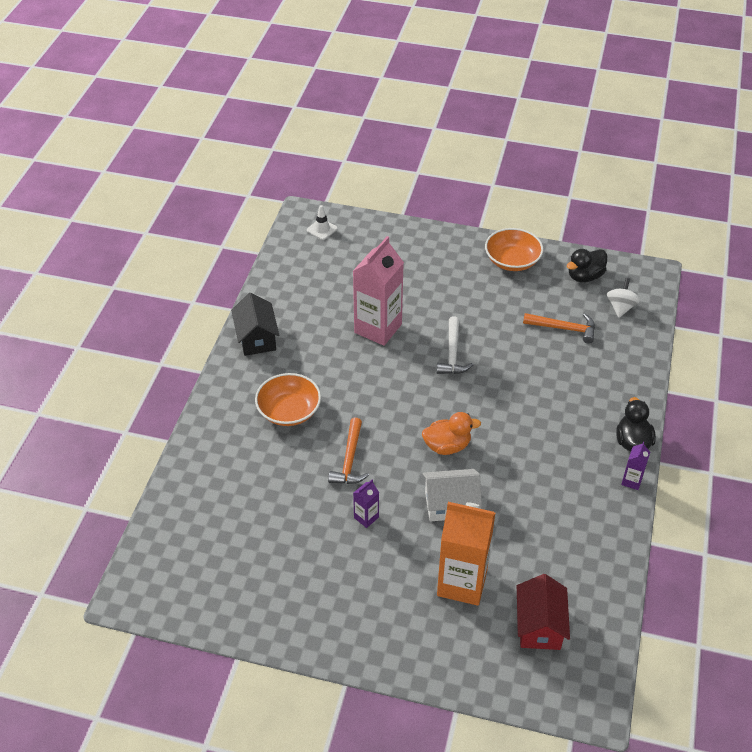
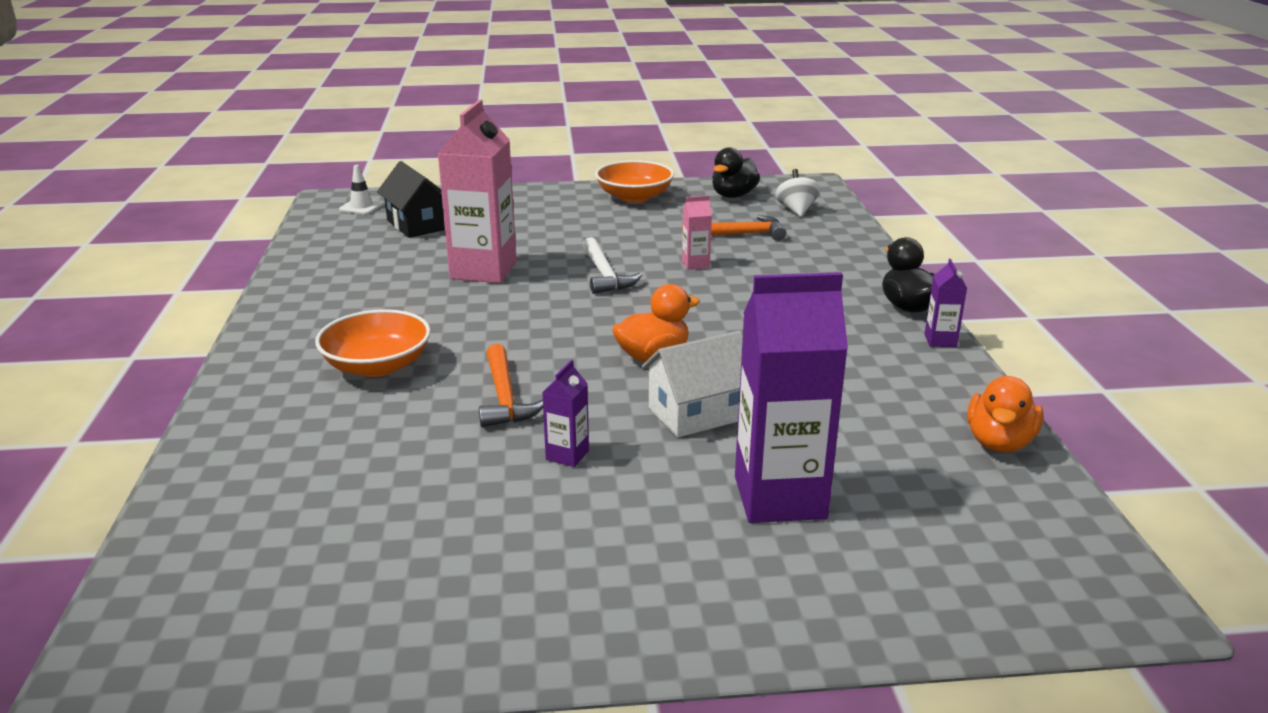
camera: 20 degrees left, 20 degrees down
black house [231,293,280,356] -> black house moved to [377,161,445,238]
orange carton [437,502,495,606] -> purple carton [735,272,848,523]
red house [517,574,570,650] -> none
none -> pink carton [682,195,712,270]
none -> orange duck [967,376,1043,452]

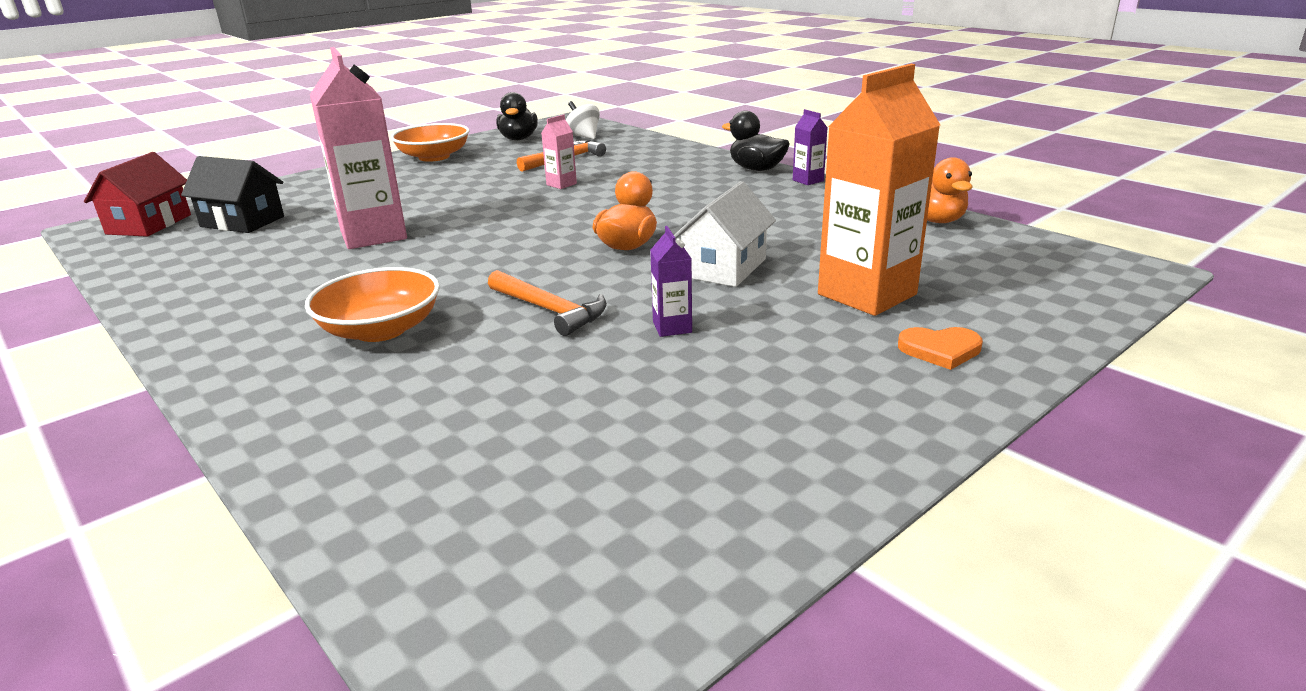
camera: 35 degrees left, 0 degrees up
white traffic cone [339,165,384,214] -> red house [84,152,191,237]
white hammer [582,237,642,294] -> none
purple carton [735,272,848,523] -> orange carton [818,64,940,316]
none -> orange heart [898,327,983,370]

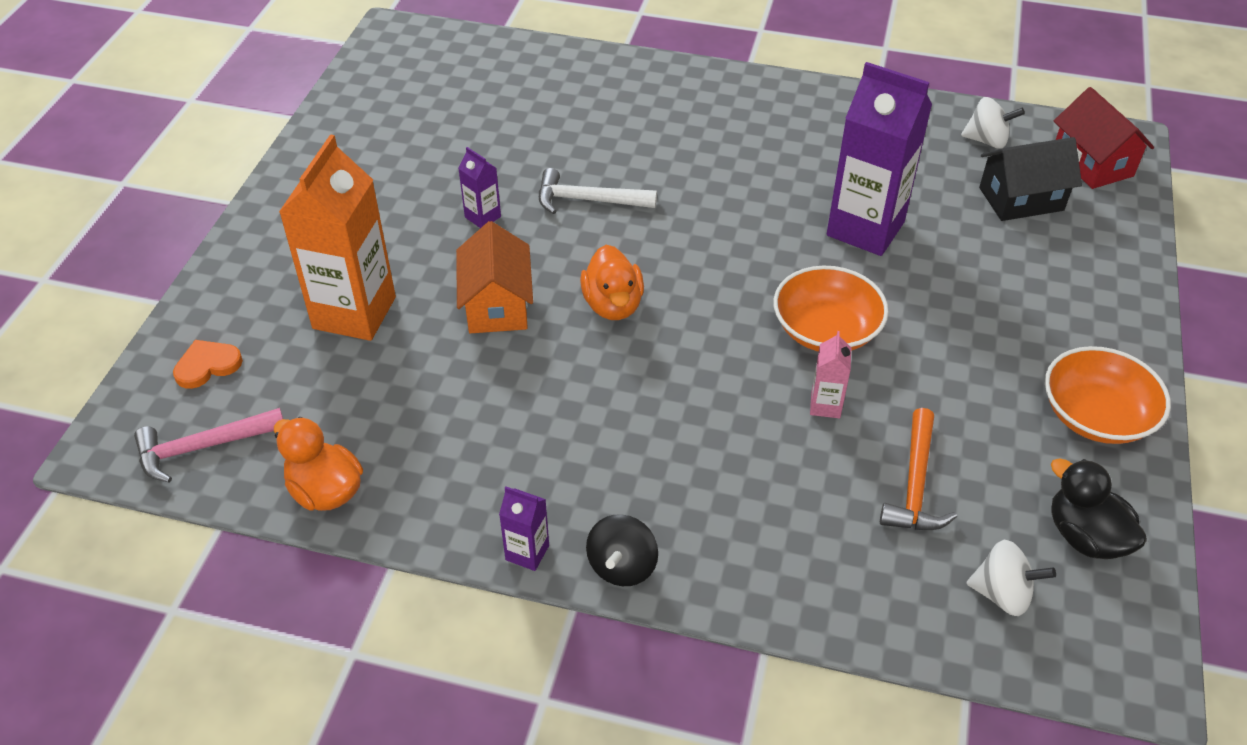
camera: 145 degrees right, 20 degrees up
orange bowl [305,267,440,342] -> orange bowl moved to [774,265,889,352]
pink carton [310,47,407,249] -> purple carton [827,62,932,256]
orange hammer [488,270,607,336] -> white hammer [539,168,657,214]
white house [674,181,776,287] -> orange house [456,221,533,333]
black duck [722,111,789,171] -> black spinning top [586,514,658,586]
orange heart [898,327,983,370] -> orange heart moved to [173,340,243,389]
none -> pink hammer [134,408,283,483]
none -> white spinning top [961,97,1025,149]

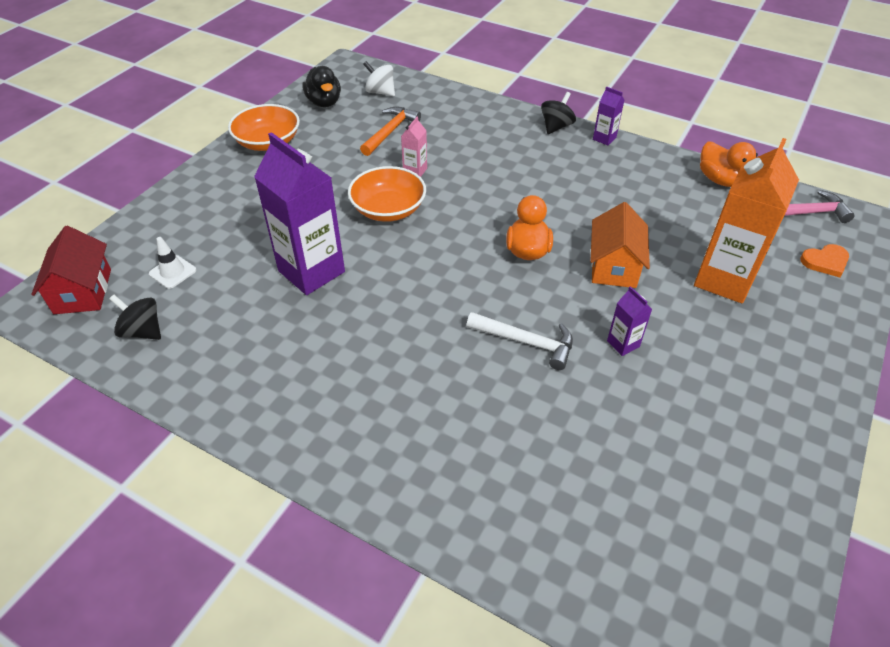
camera: 165 degrees left, 0 degrees up
white spinning top [961,97,1025,149] -> black spinning top [109,295,161,340]
black house [979,137,1082,221] -> white traffic cone [149,237,196,289]

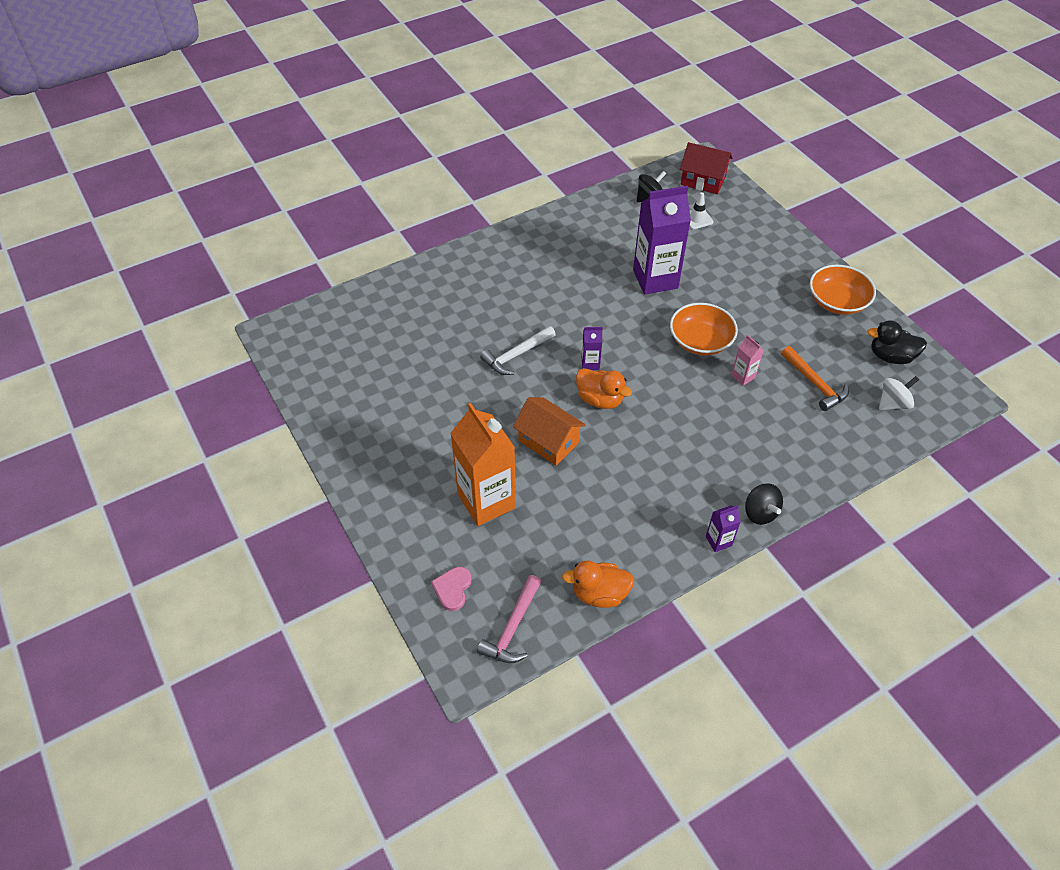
camera: 120 degrees right, 5 degrees up
purple carton [607,286,652,356] -> purple carton moved to [582,327,603,370]
orange heart [800,244,849,277] -> pink heart [431,567,472,611]

